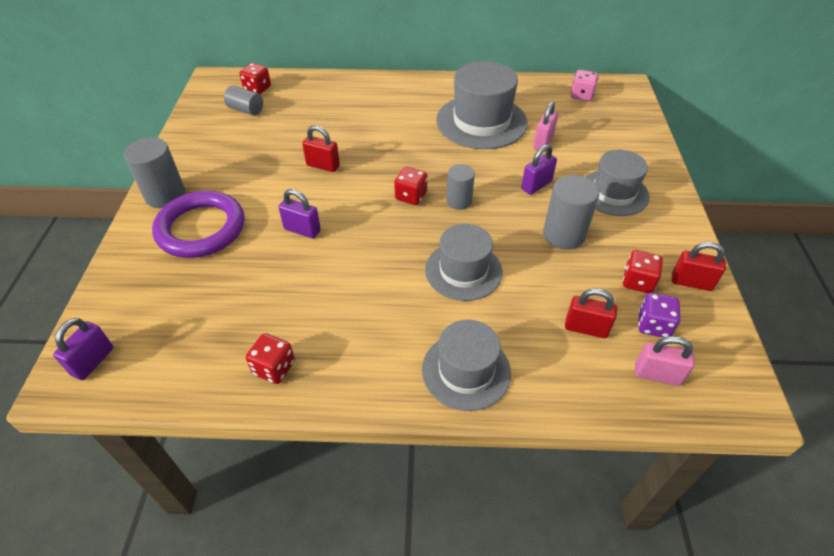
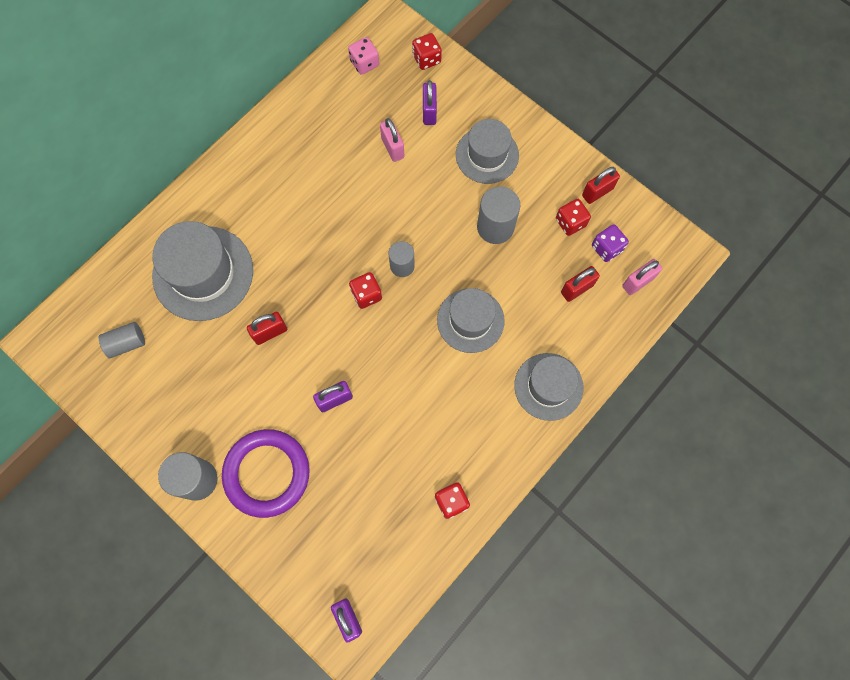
camera: 50 degrees left, 25 degrees up
red dice [239,63,271,94] -> red dice moved to [412,33,442,70]
grey hat [436,61,528,149] -> grey hat moved to [152,221,253,321]
purple padlock [521,144,557,195] -> purple padlock moved to [423,80,437,125]

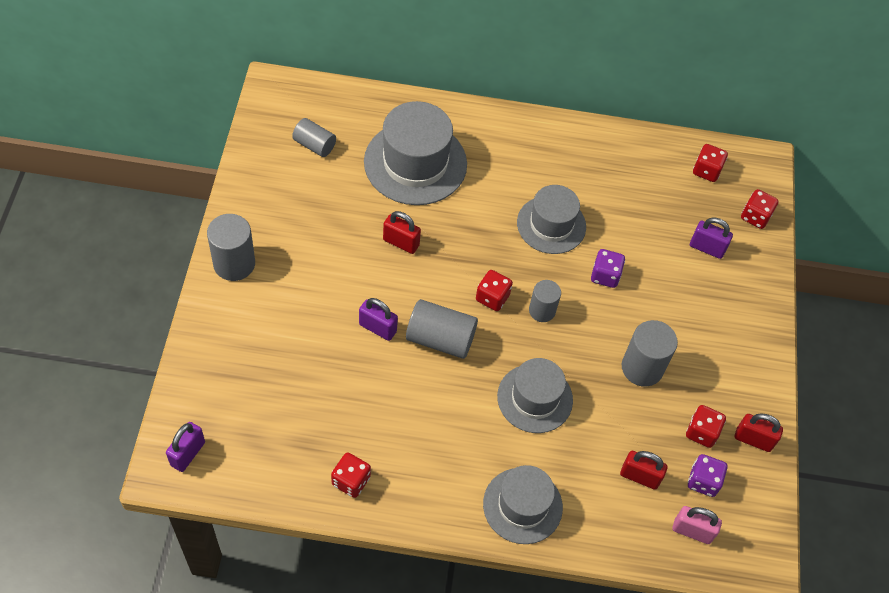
camera: 50 degrees right, 15 degrees down
purple ring [222,429,310,518] -> none
pink dice [348,37,379,75] -> red dice [693,144,728,182]
pink padlock [380,118,405,162] -> none
purple padlock [423,80,437,125] -> purple padlock turned 60 degrees clockwise [690,218,733,259]
grey hat [456,119,519,184] -> grey hat moved to [517,185,586,254]
none -> grey cylinder [406,299,478,359]
none -> purple dice [591,249,625,288]

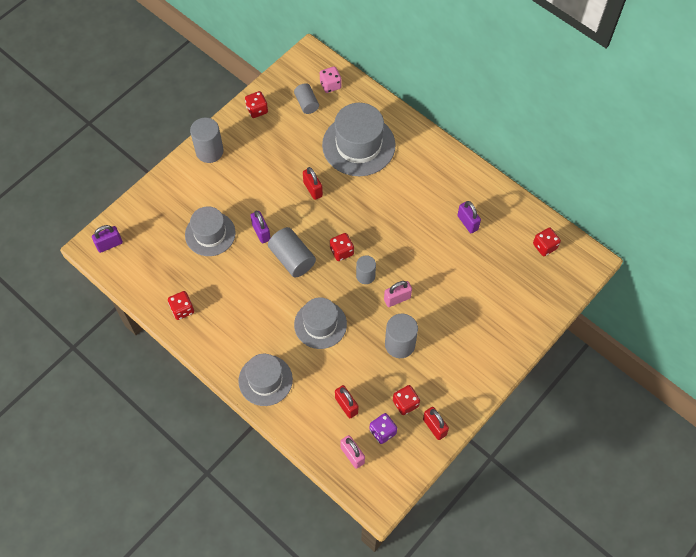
camera: 40 degrees right, 5 degrees up
grey hat [517,185,586,254] -> grey hat moved to [185,206,236,256]
purple dice [591,249,625,288] -> none
purple padlock [690,218,733,259] -> purple padlock moved to [457,201,481,233]
red dice [741,189,778,229] -> red dice moved to [245,91,268,118]
none -> pink dice [320,66,342,93]
none -> pink padlock [384,281,412,307]

